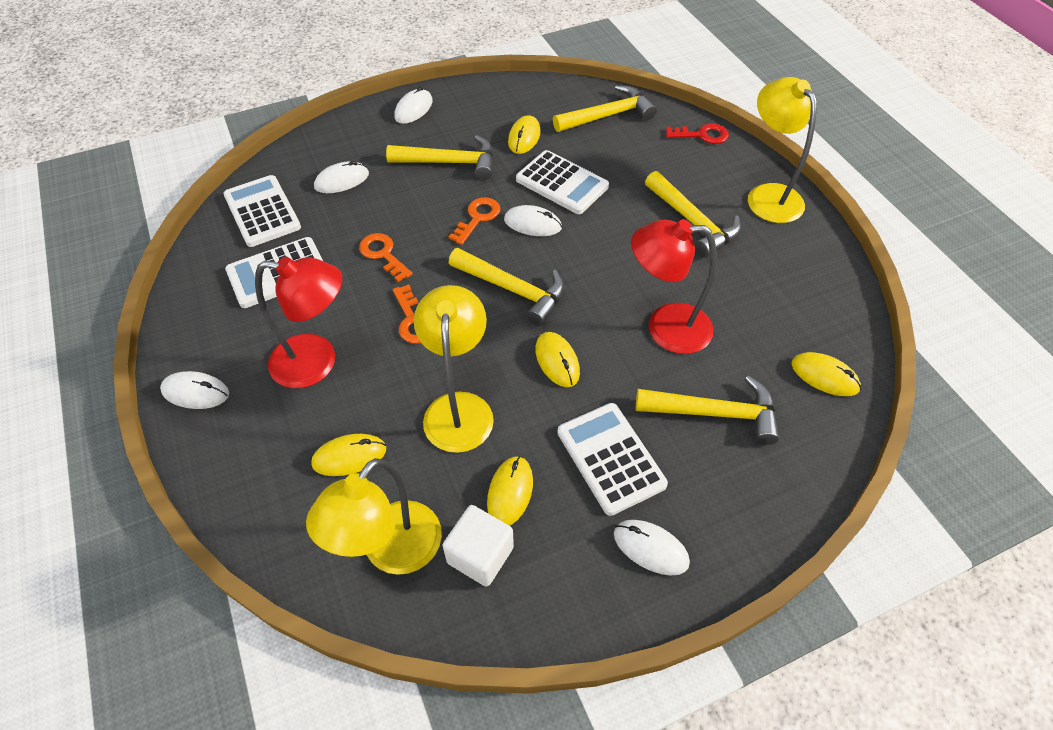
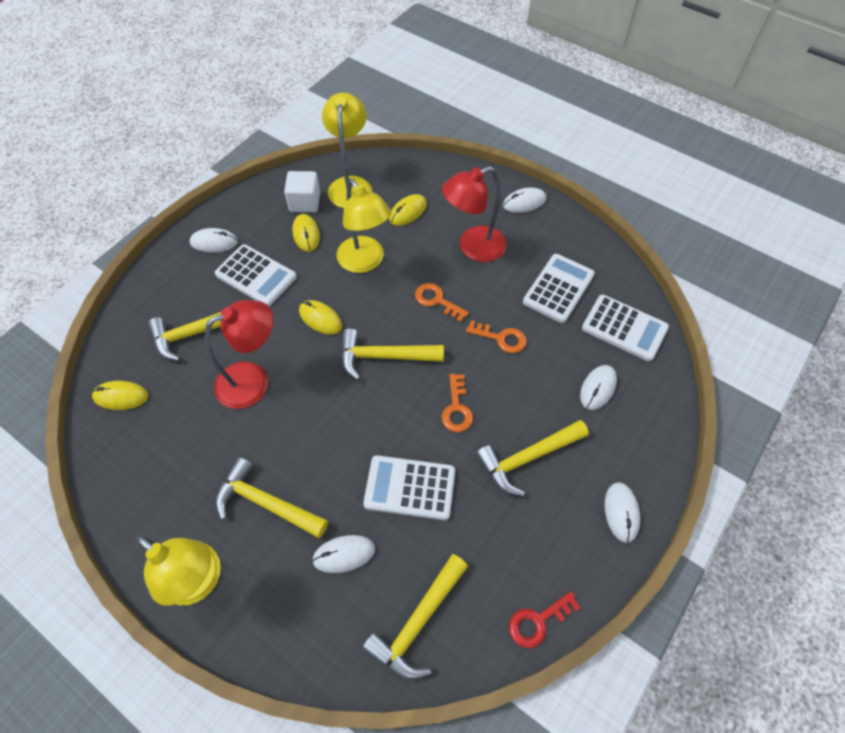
camera: 150 degrees right, 5 degrees up
white mouse [504,205,562,236] -> white mouse moved to [312,535,375,573]
yellow mouse [508,115,541,154] -> none
red key [666,123,729,144] -> red key moved to [509,591,581,648]

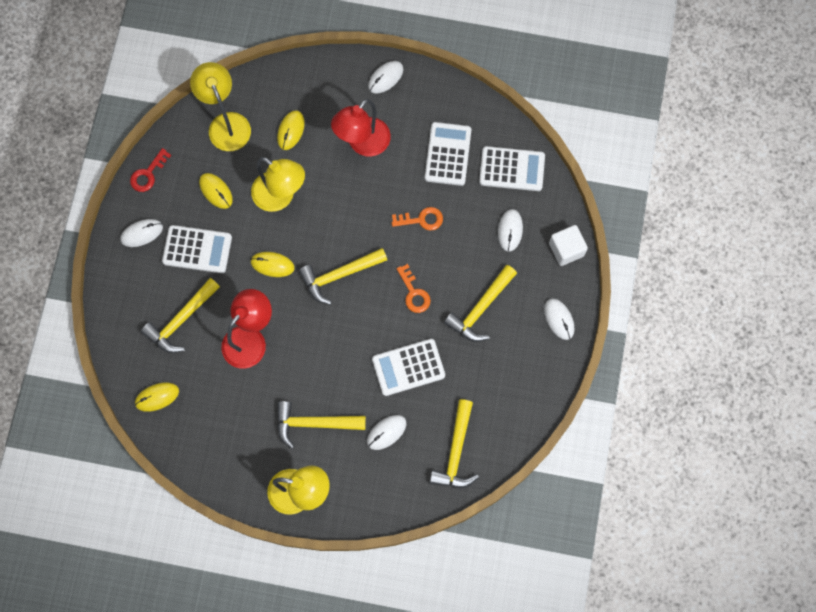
camera: 25 degrees left, 15 degrees up
white cube [284,171,320,212] -> white cube moved to [549,225,588,266]
orange key [415,283,469,322] -> none
red key [509,591,581,648] -> red key moved to [130,148,172,192]

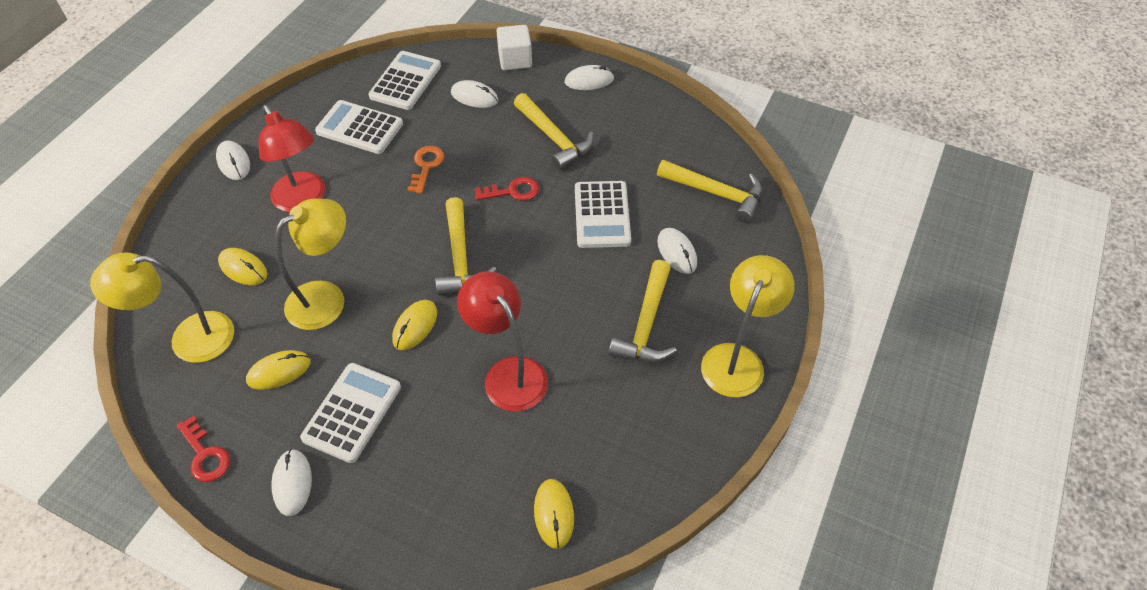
camera: 75 degrees left, 20 degrees down
yellow hammer [141,278,220,353] -> none
orange key [397,264,431,313] -> red key [475,177,539,201]

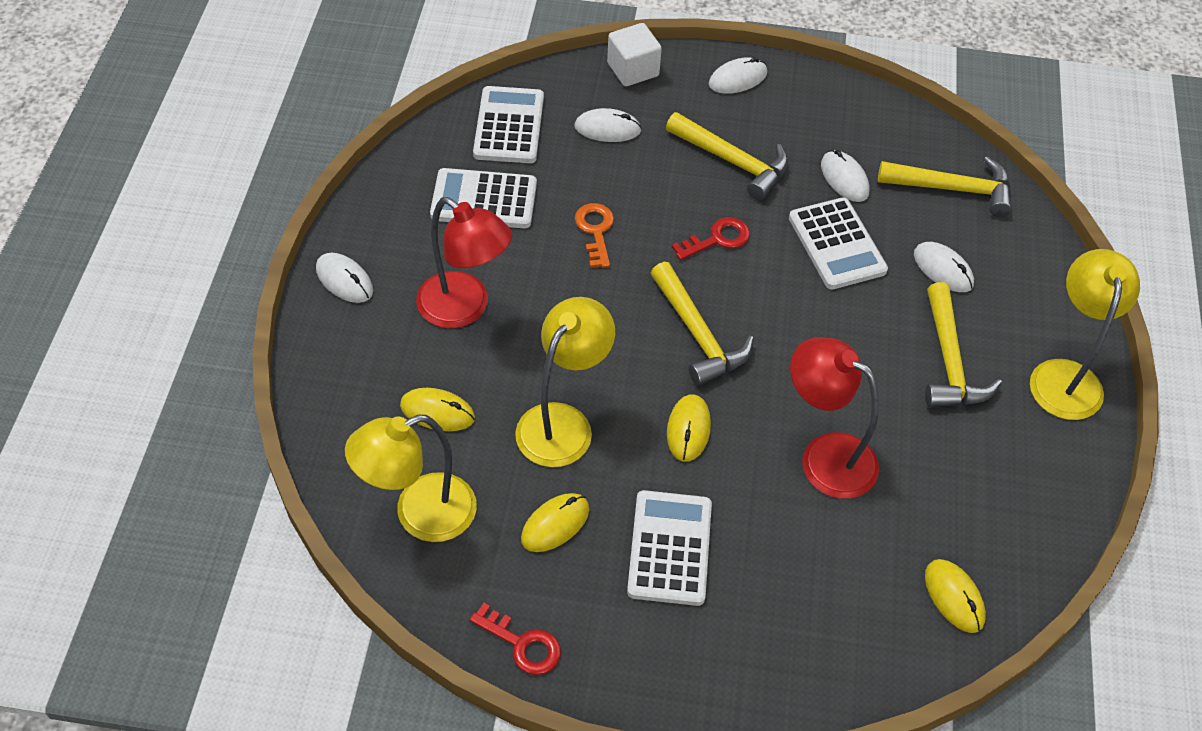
camera: 20 degrees left, 0 degrees up
white mouse [271,449,312,516] -> white mouse moved to [821,150,870,202]

